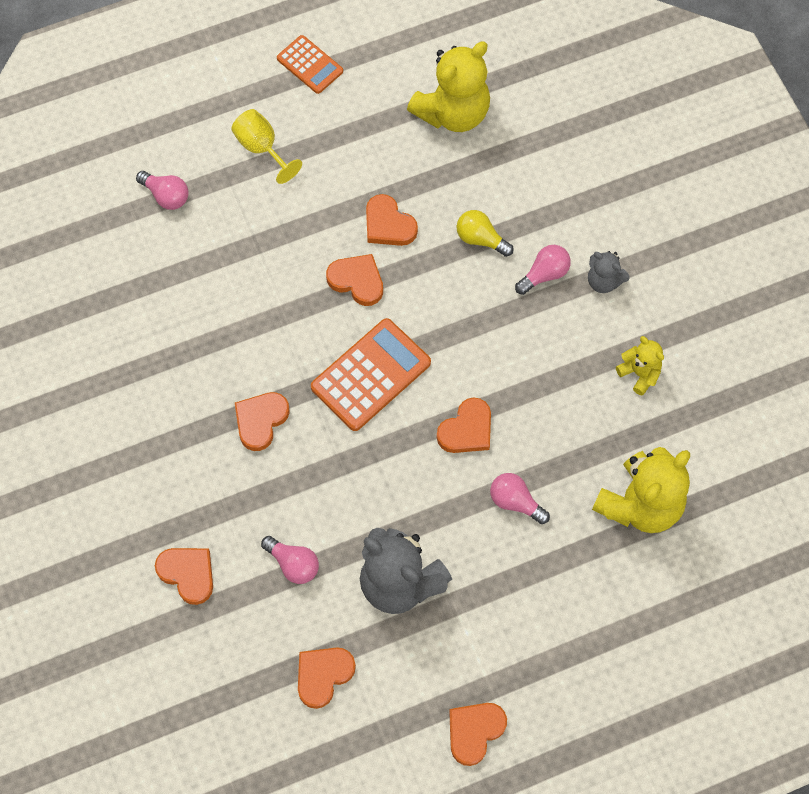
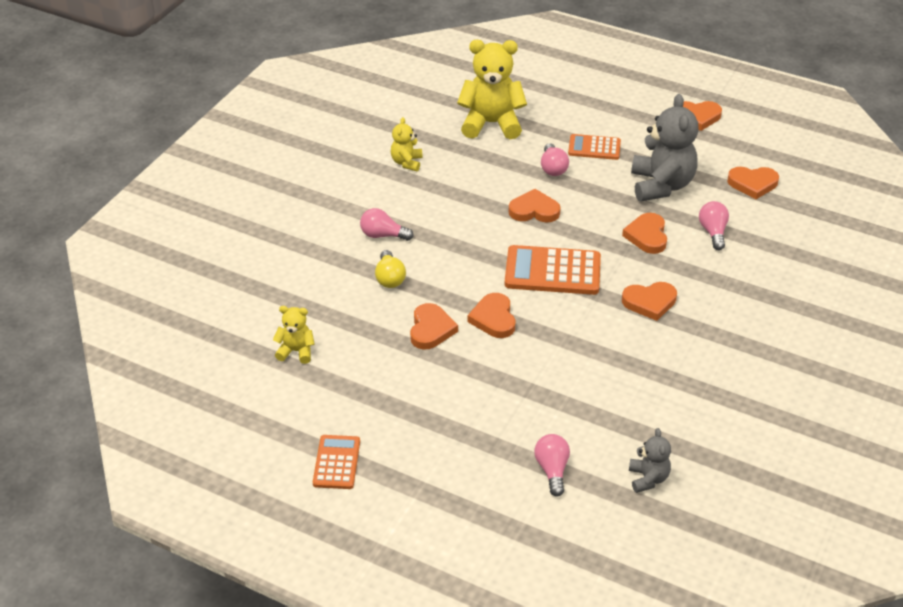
camera: 130 degrees left, 25 degrees down
orange heart [155,548,213,605] -> orange heart moved to [622,213,667,254]
yellow goblet [231,109,302,184] -> none
yellow teddy bear [407,42,490,132] -> yellow teddy bear [273,306,315,364], size x0.51
grey teddy bear [588,251,630,293] -> grey teddy bear moved to [629,428,671,493]
none -> orange calculator [568,134,621,160]

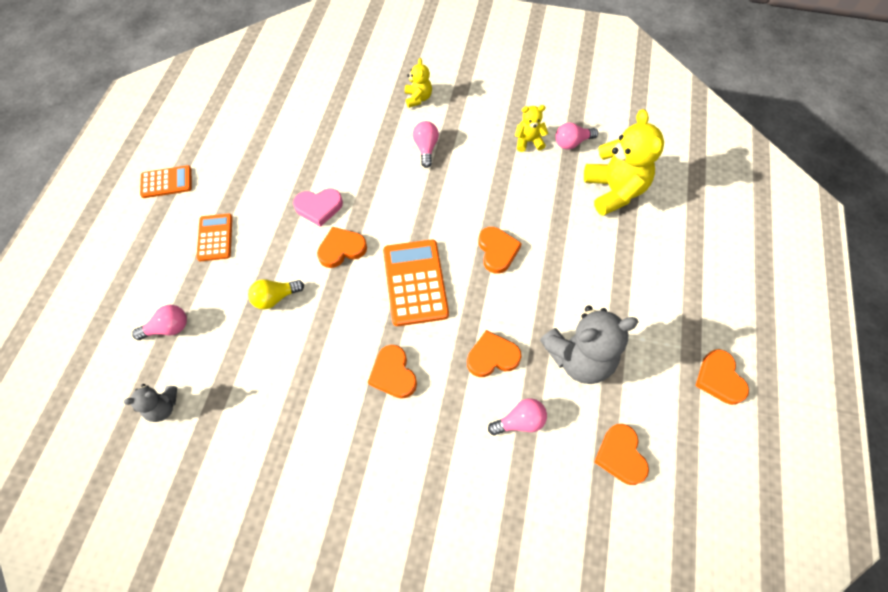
camera: 75 degrees right, 20 degrees up
yellow teddy bear [273,306,315,364] -> yellow teddy bear moved to [405,58,432,108]
yellow light bulb [375,250,406,288] -> yellow light bulb moved to [248,279,304,309]
orange heart [410,303,458,350] -> pink heart [293,188,343,227]
pink light bulb [541,143,569,176] -> pink light bulb moved to [555,123,598,150]
orange calculator [568,134,621,160] -> orange calculator moved to [196,214,233,261]

